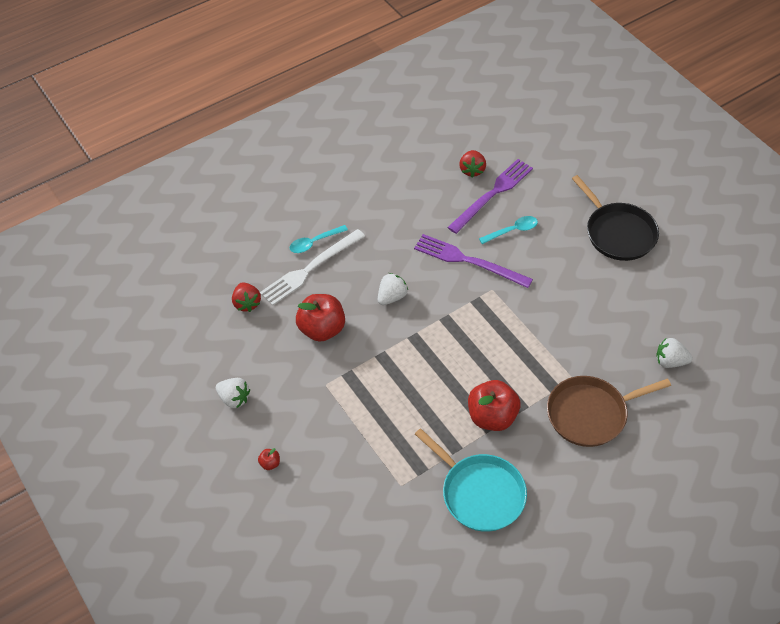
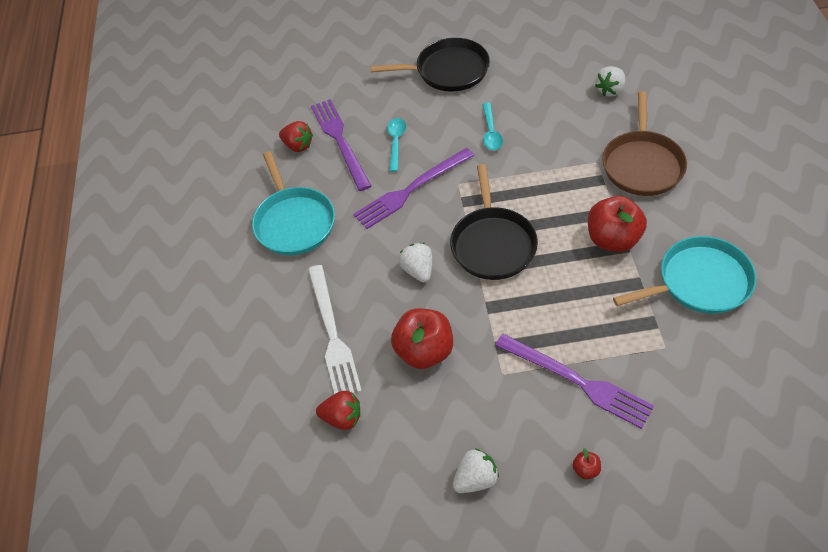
camera: 60 degrees left, 0 degrees up
turquoise spoon [290,225,348,253] -> turquoise spoon moved to [482,103,503,150]
none -> turquoise pan [252,152,335,255]
none -> black pan [450,164,538,280]
none -> purple fork [495,334,654,429]

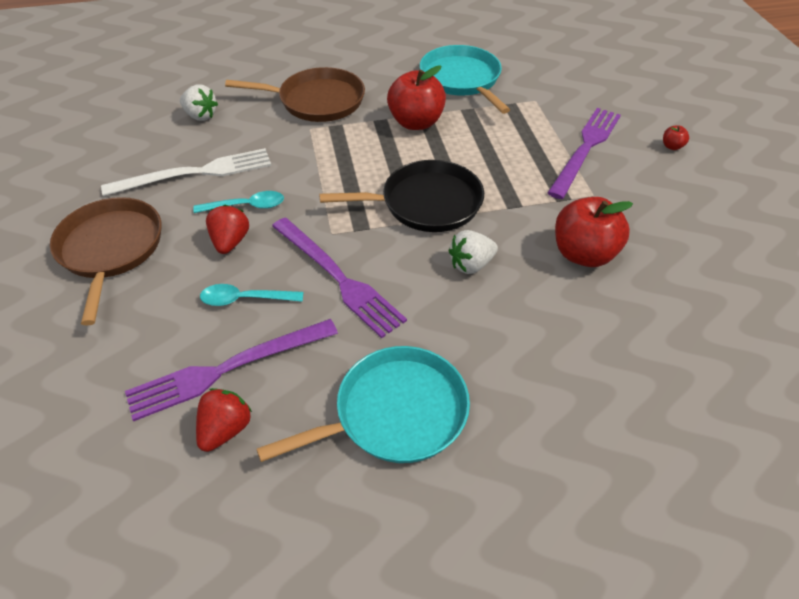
camera: 100 degrees left, 5 degrees down
white fork [308,265,362,394] -> white fork moved to [101,148,271,196]
red strawberry [316,391,360,430] -> red strawberry moved to [206,205,249,254]
black pan [371,38,490,92] -> brown pan [50,197,162,326]
white strawberry [453,448,499,493] -> none

